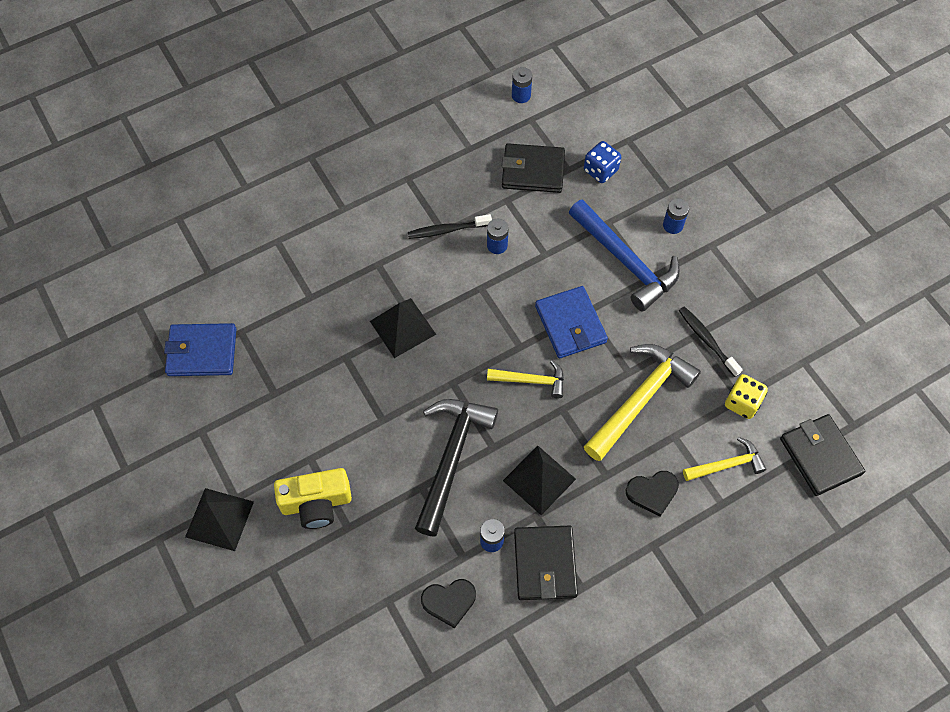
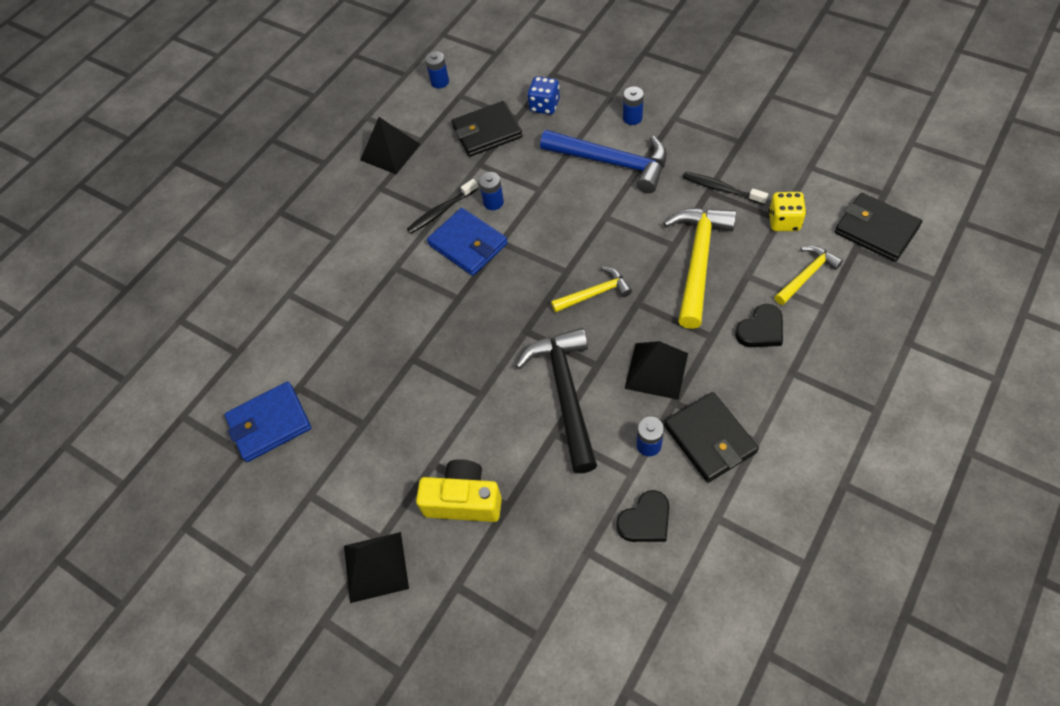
camera: 20 degrees left, 5 degrees down
yellow camera [274,468,352,529] -> yellow camera turned 135 degrees counterclockwise [416,459,502,522]
black pyramid [370,298,436,358] -> black pyramid moved to [360,117,420,174]
blue wallet [535,286,608,358] -> blue wallet moved to [427,208,508,276]

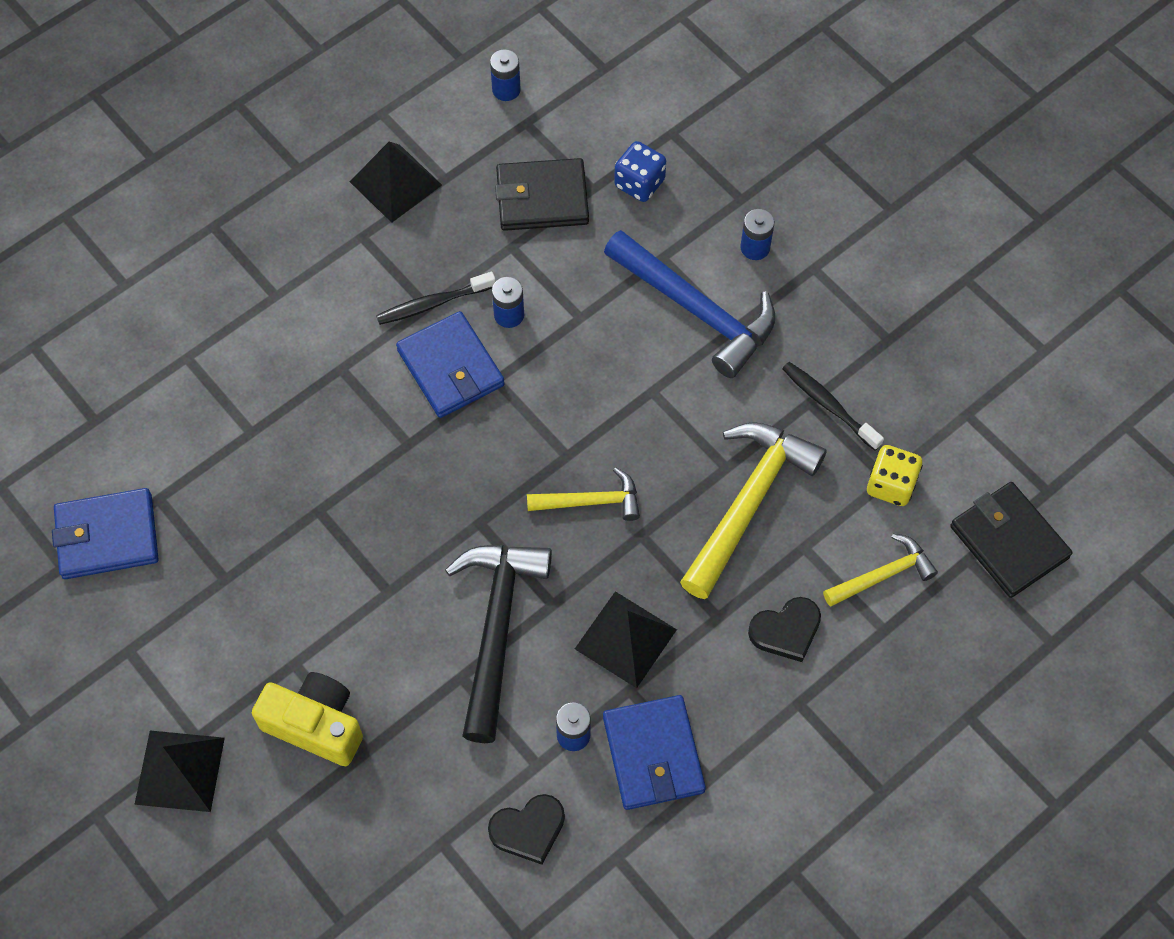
camera: 10 degrees right, 5 degrees up
black wallet [664,392,759,483] -> blue wallet [603,695,706,810]

